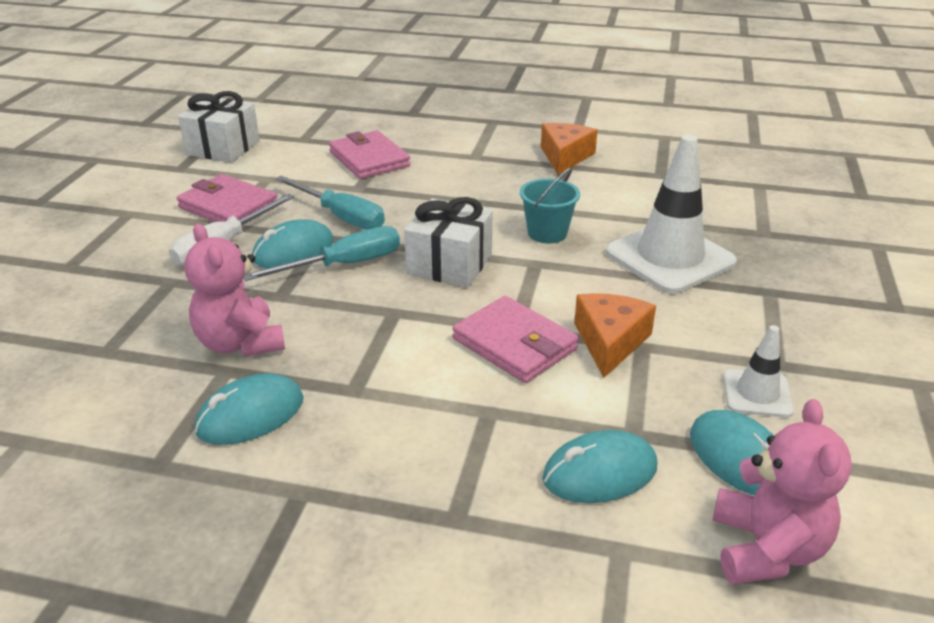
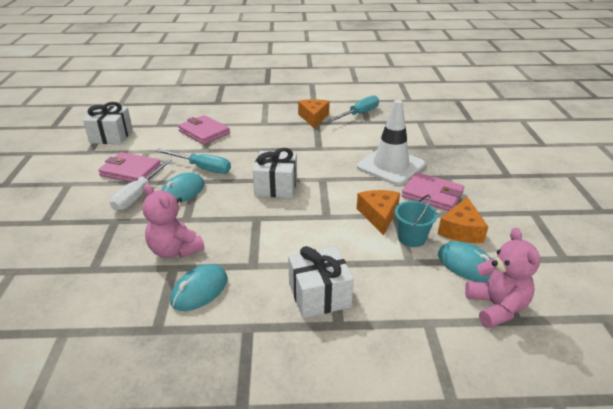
camera: 15 degrees left, 0 degrees up
turquoise screwdriver [244,226,400,281] -> turquoise screwdriver moved to [327,95,379,123]
pink wallet [452,296,579,383] -> pink wallet moved to [401,172,464,211]
turquoise bucket [520,168,580,243] -> turquoise bucket moved to [395,195,437,247]
turquoise mouse [542,430,657,503] -> none
white traffic cone [723,325,794,418] -> orange cheese [438,197,488,243]
none -> white gift [288,246,354,318]

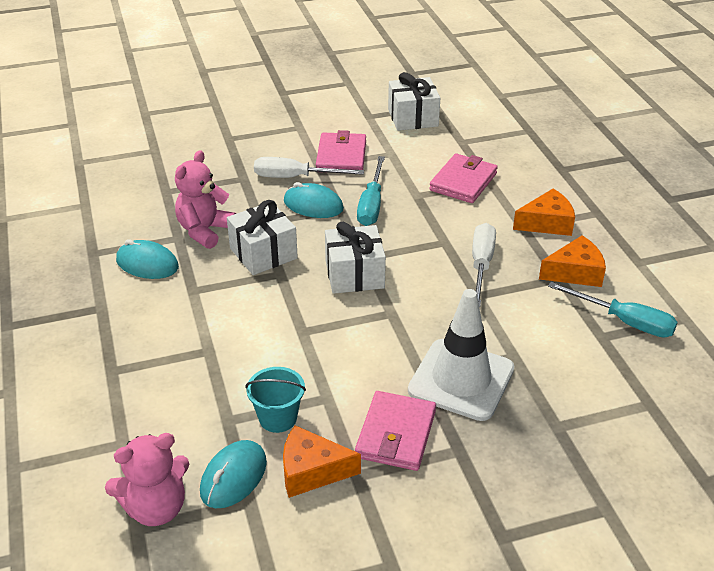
camera: 75 degrees right, 5 degrees up
white gift [288,246,354,318] -> white gift moved to [227,200,298,275]
orange cheese [357,190,400,235] -> orange cheese moved to [513,189,575,236]
none -> white screwdriver [472,223,496,307]

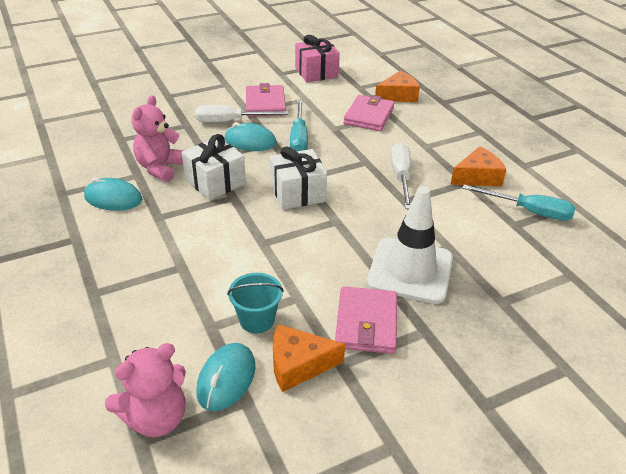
camera: 10 degrees left, 0 degrees up
white gift [388,72,440,131] -> pink gift [295,35,340,82]
orange cheese [513,189,575,236] -> orange cheese moved to [375,71,420,102]

